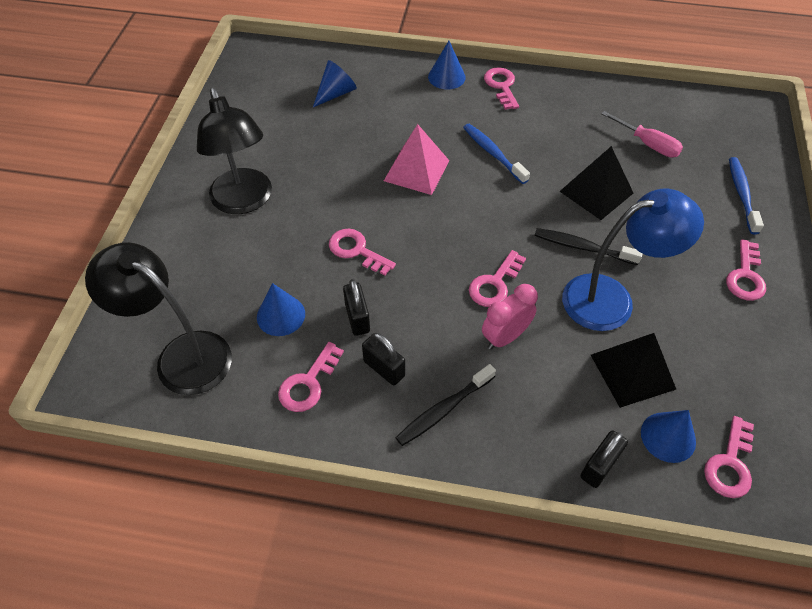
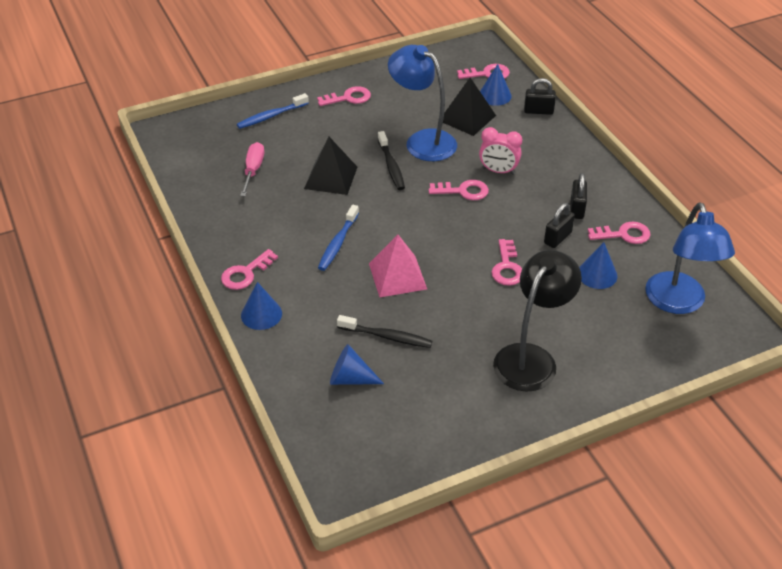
camera: 125 degrees left, 10 degrees down
black lamp [85,242,232,395] -> blue lamp [645,202,735,314]
black toothbrush [396,364,496,446] -> black toothbrush moved to [337,315,432,348]

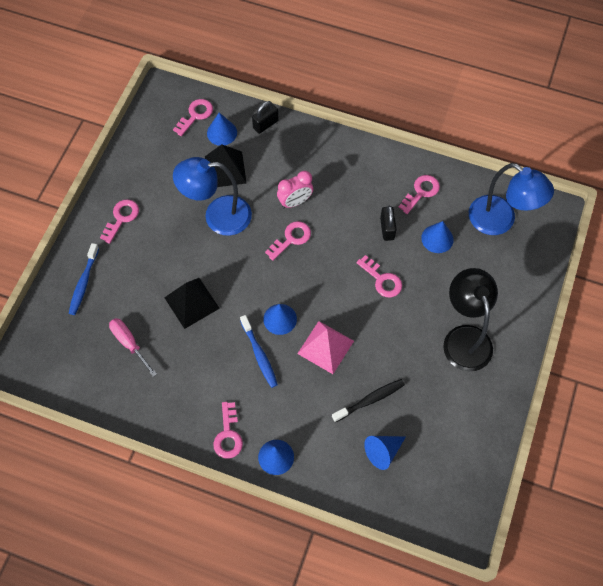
camera: 45 degrees left, 20 degrees up
black toothbrush [378,131,405,190] -> none
black padlock [570,173,587,219] -> none
none -> blue cone [263,304,297,335]

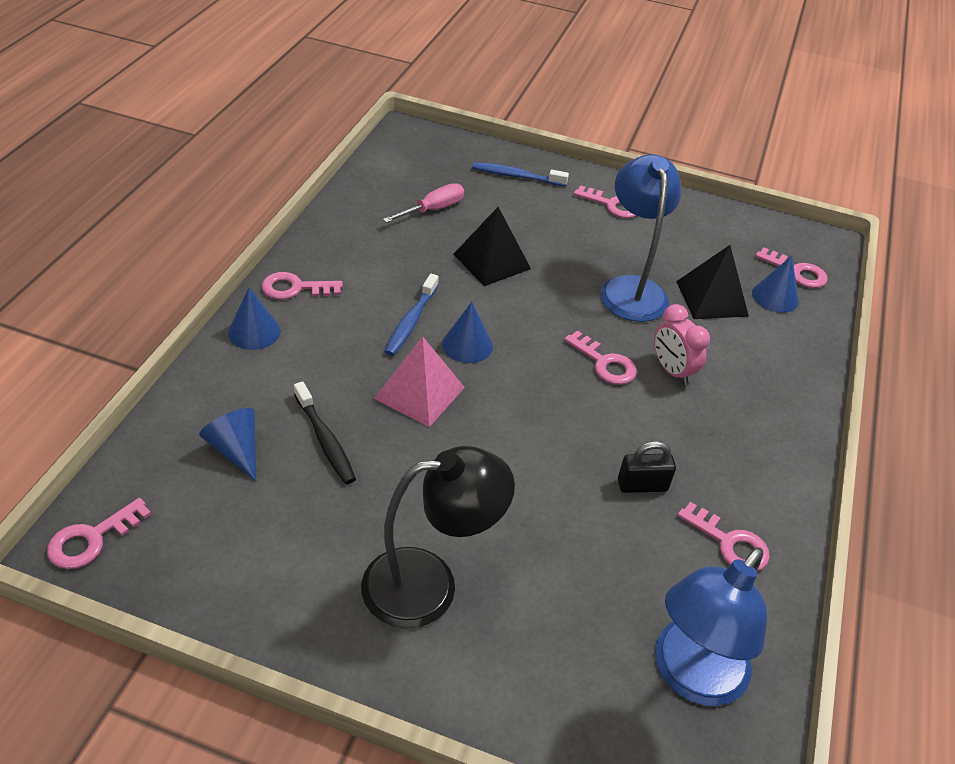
camera: 85 degrees right, 20 degrees down
blue toothbrush [240,315,278,388] -> blue toothbrush turned 45 degrees counterclockwise [384,274,439,356]
black padlock [252,101,278,134] -> none
pink key [356,255,402,297] -> pink key moved to [47,498,151,569]
blue cone [421,221,454,253] -> none

